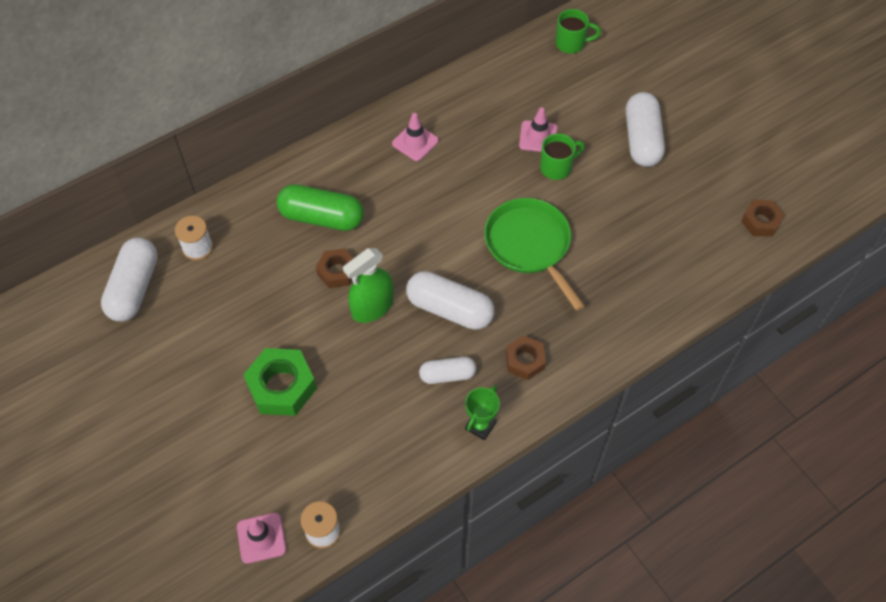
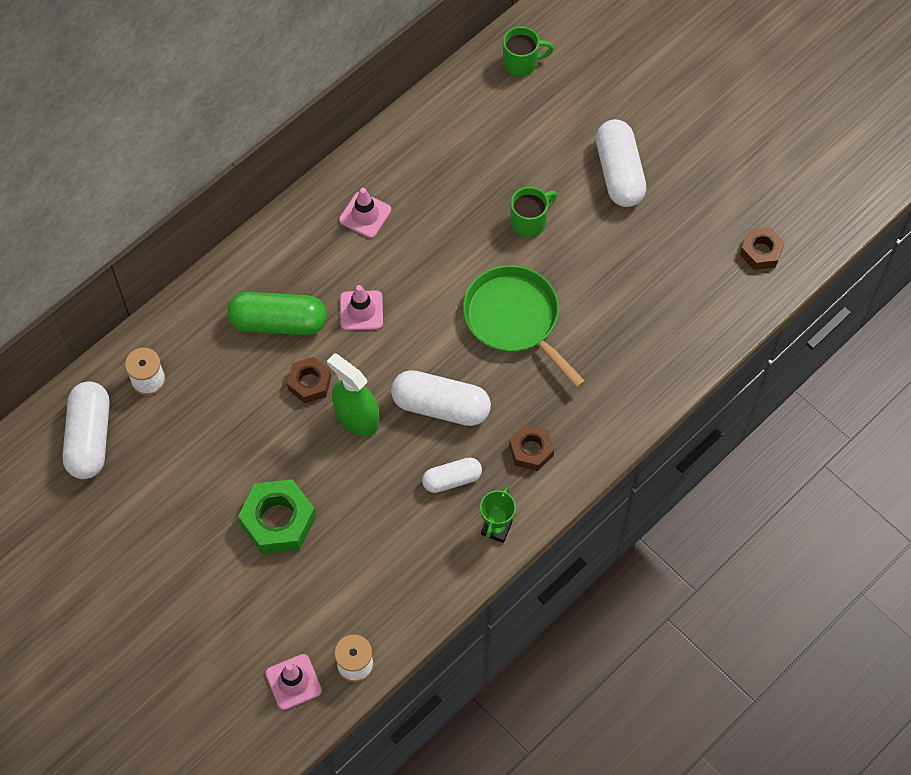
camera: 10 degrees left, 5 degrees up
green spray bottle [343,248,394,323] -> green spray bottle turned 90 degrees clockwise [327,353,379,436]
pink traffic cone [519,107,557,152] -> pink traffic cone moved to [340,285,383,331]

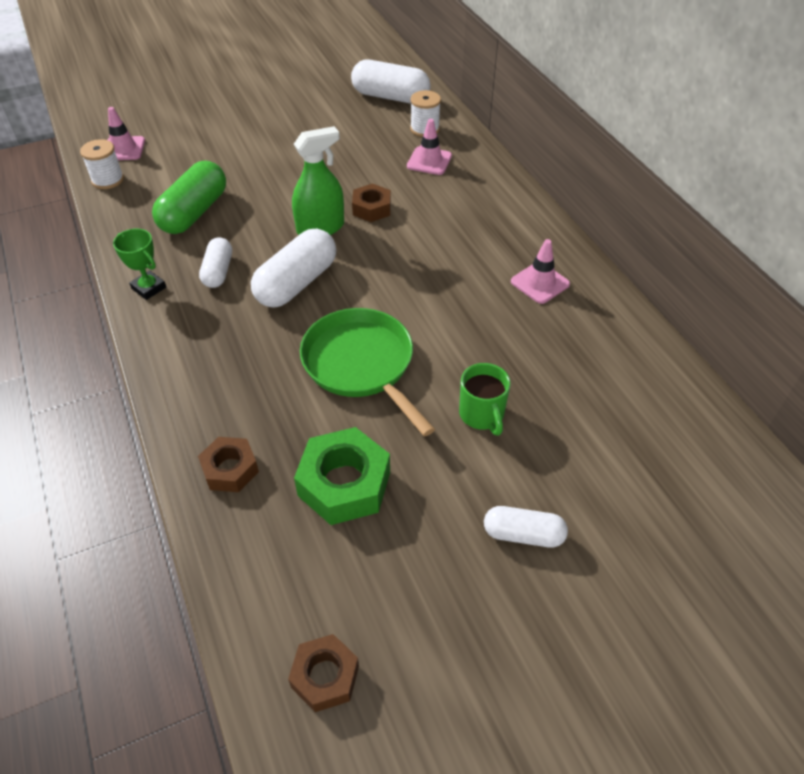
camera: 110 degrees right, 15 degrees down
green capsule [227,292,327,335] -> green capsule moved to [152,161,226,234]
green nut [238,479,316,554] -> green nut moved to [294,427,390,525]
pink traffic cone [340,285,383,331] -> pink traffic cone moved to [407,119,452,175]
green pan [463,265,585,388] -> green pan turned 105 degrees counterclockwise [300,308,435,437]
green mug [503,26,554,76] -> none
brown nut [509,424,554,471] -> brown nut moved to [198,437,259,492]
white capsule [596,119,646,207] -> white capsule [484,506,568,548], size x0.60

